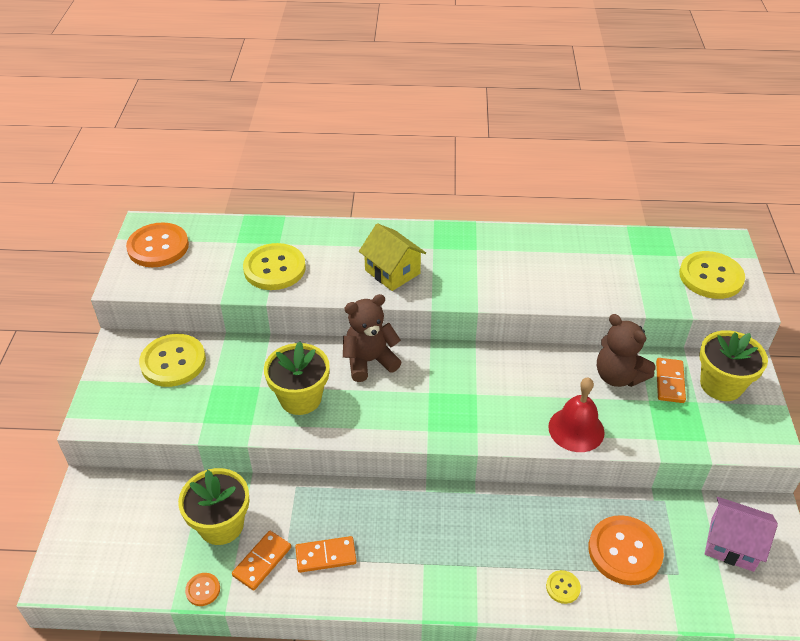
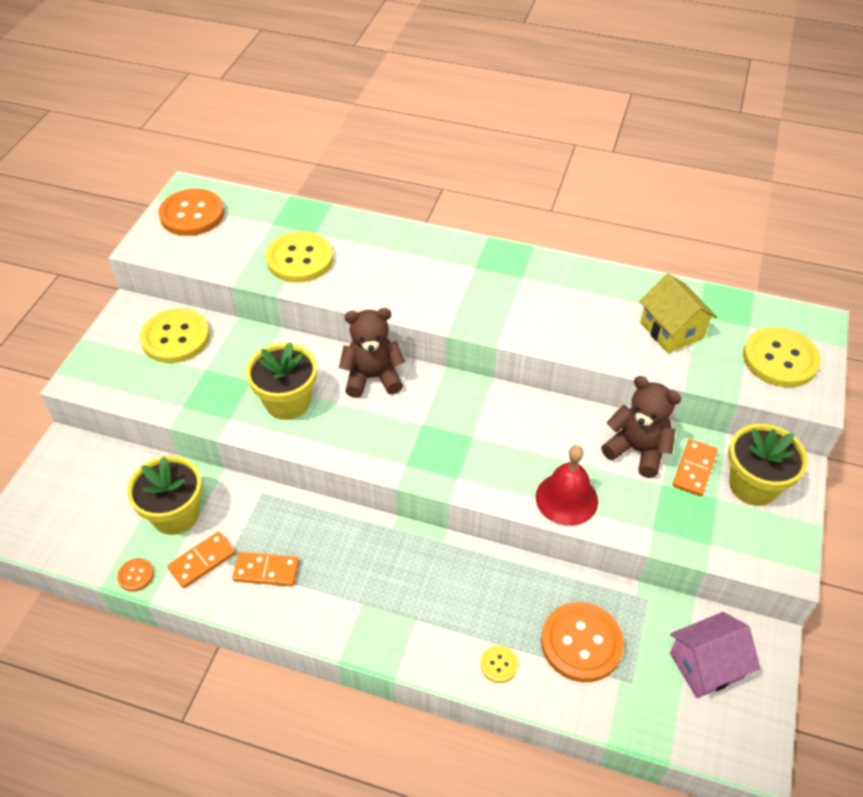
camera: 15 degrees right, 5 degrees up
yellow house [359,223,426,291] -> yellow house moved to [639,273,718,353]
brown teddy bear [597,314,655,387] -> brown teddy bear turned 150 degrees clockwise [601,376,681,478]
pink house [705,497,778,572] -> pink house turned 60 degrees counterclockwise [670,612,760,698]

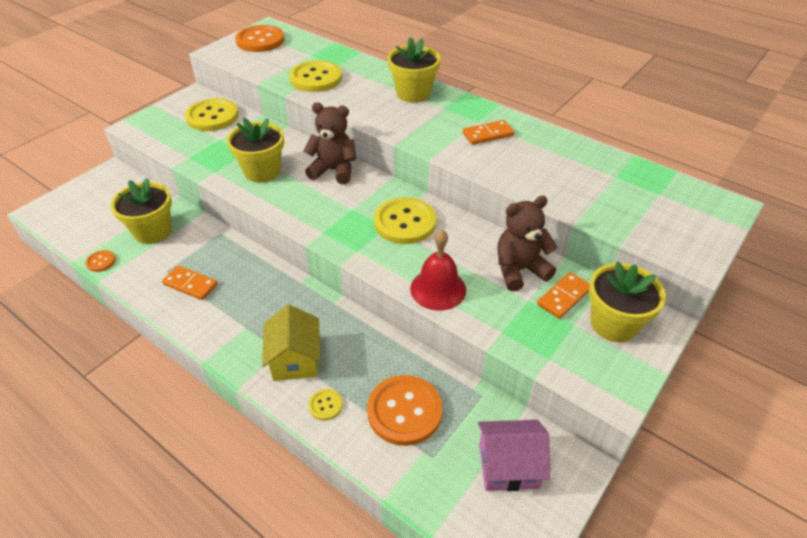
camera: 20 degrees right, 5 degrees down
orange domino [167,532,235,588] -> orange domino moved to [463,120,514,145]
brown teddy bear [601,376,681,478] -> brown teddy bear turned 75 degrees counterclockwise [498,196,557,291]
yellow house [639,273,718,353] -> yellow house moved to [262,305,320,381]
yellow button [743,327,821,387] -> yellow button moved to [374,197,437,244]
none -> yellow flower pot [387,37,441,103]

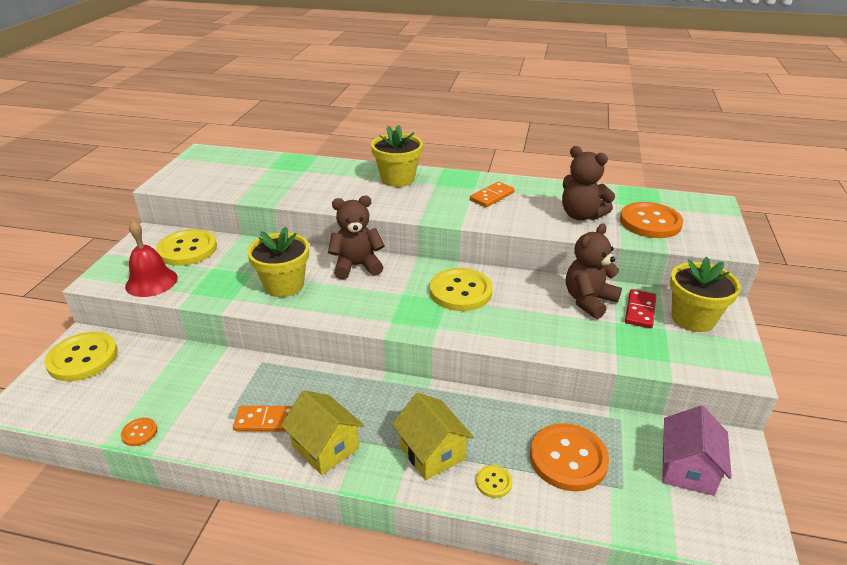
camera: 25 degrees left, 10 degrees down
yellow flower pot [111,178,172,244] -> none
orange button [235,25,284,52] -> orange button moved to [620,202,683,238]
yellow button [289,60,342,92] -> yellow button moved to [45,332,118,381]
red bell [410,230,466,311] -> red bell moved to [125,221,178,297]
pink house [478,420,551,491] -> pink house turned 45 degrees counterclockwise [662,406,732,496]
orange domino [537,272,590,319] -> red domino [625,289,656,328]
none -> yellow house [281,390,364,475]
none -> brown teddy bear [562,146,615,220]

